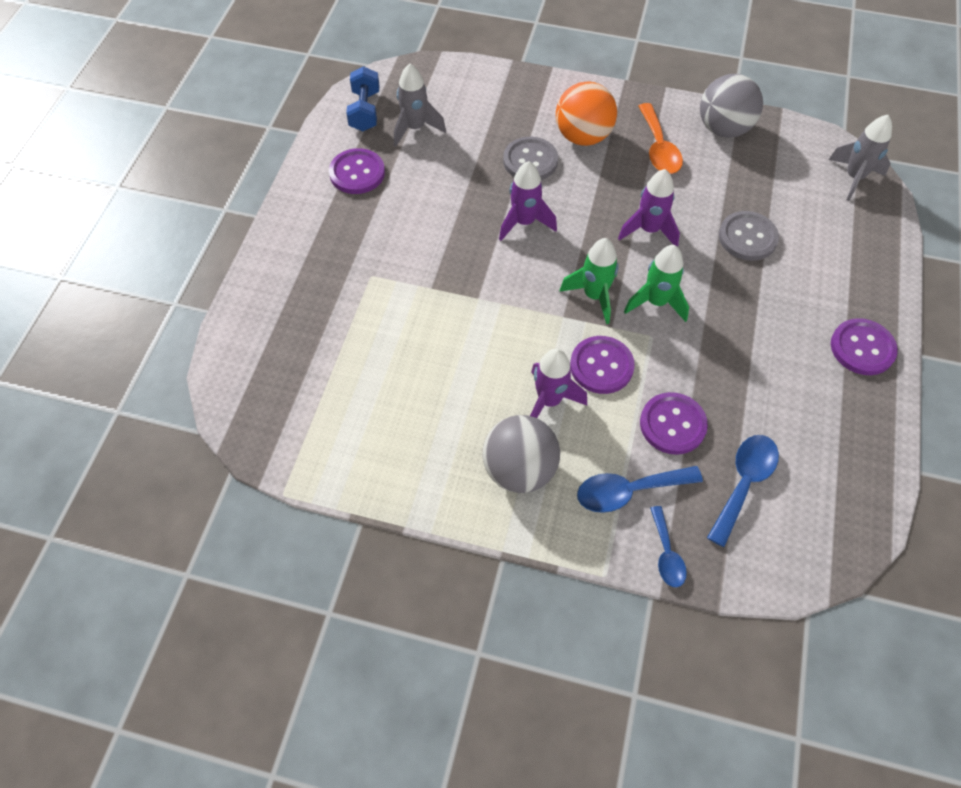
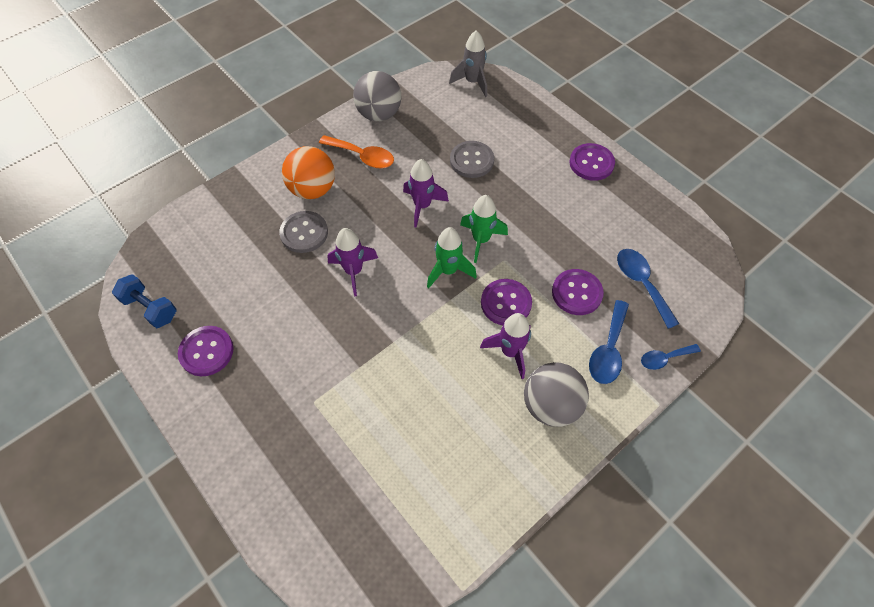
camera: 55 degrees left, 0 degrees up
grey rocket [394,63,446,147] -> none
blue spoon [650,506,687,587] -> blue spoon turned 135 degrees clockwise [641,344,701,370]

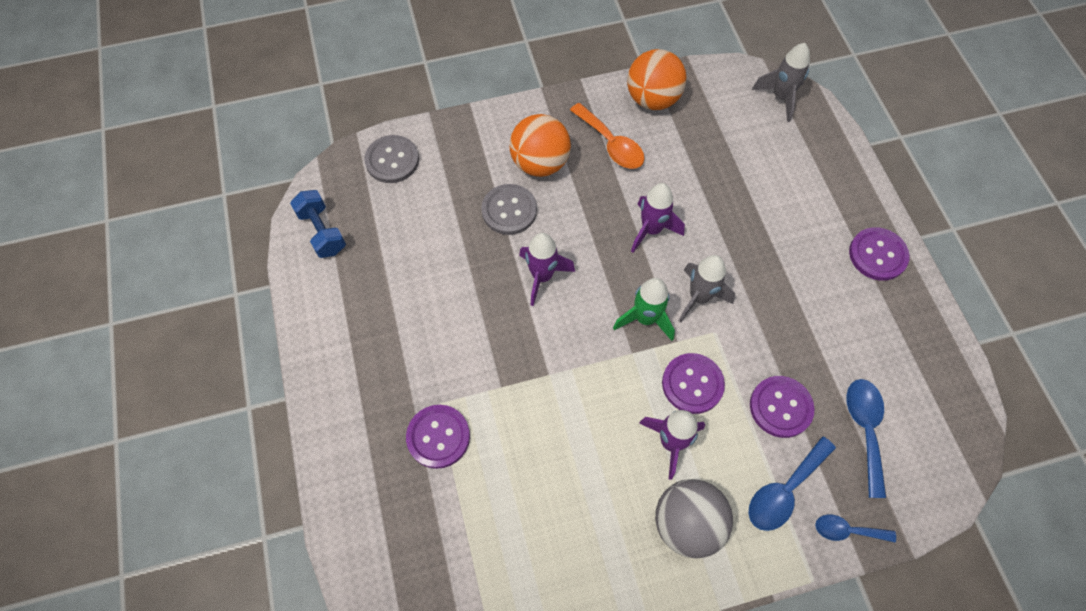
camera: 25 degrees right, 5 degrees up
purple button [178,326,234,376] -> purple button moved to [406,405,470,469]
grey ball [353,71,401,121] -> orange ball [627,49,686,110]
grey button [450,141,494,178] -> grey button moved to [364,135,419,183]
green rocket [460,195,508,263] -> grey rocket [679,255,735,322]

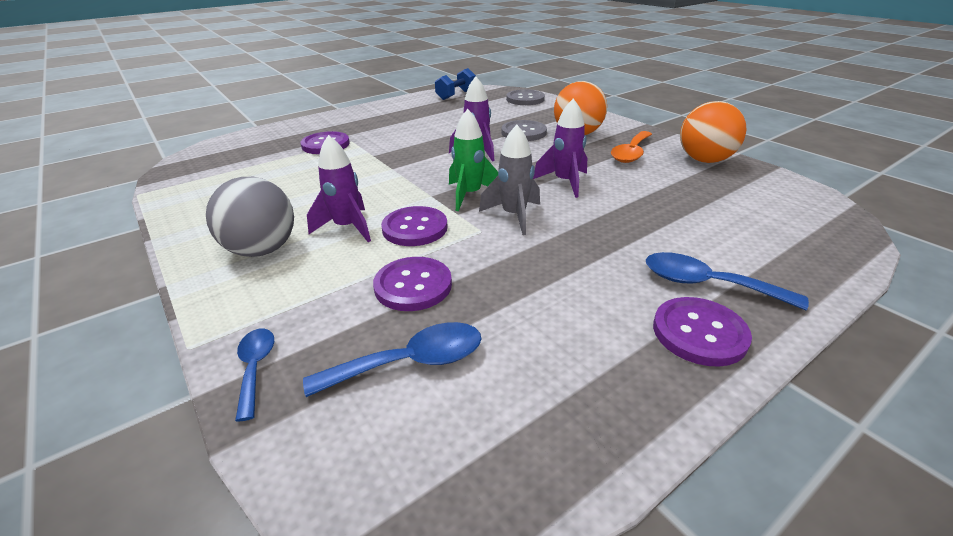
camera: 70 degrees right, 30 degrees down
blue spoon [748,436,836,531] -> blue spoon moved to [646,252,809,310]
grey rocket [752,43,810,122] -> none

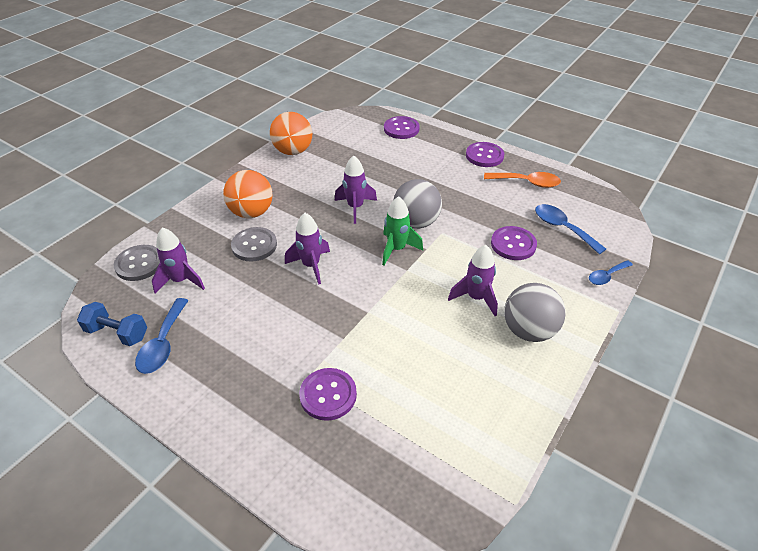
camera: 110 degrees left, 10 degrees up
purple button [381,206,448,246] -> purple button moved to [384,116,420,139]
grey rocket [479,125,540,235] -> grey ball [393,179,442,228]
orange spoon [611,131,652,163] -> orange spoon moved to [484,172,561,188]
blue spoon [646,252,809,310] -> blue spoon moved to [135,298,189,374]
none -> purple rocket [152,227,205,293]

